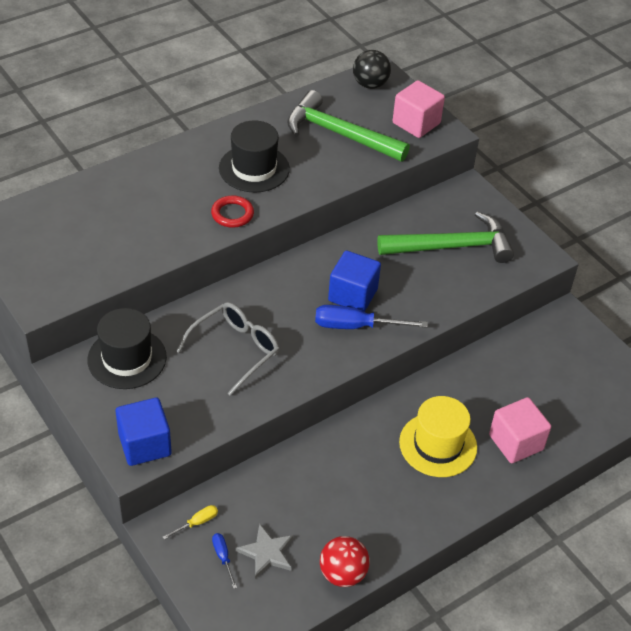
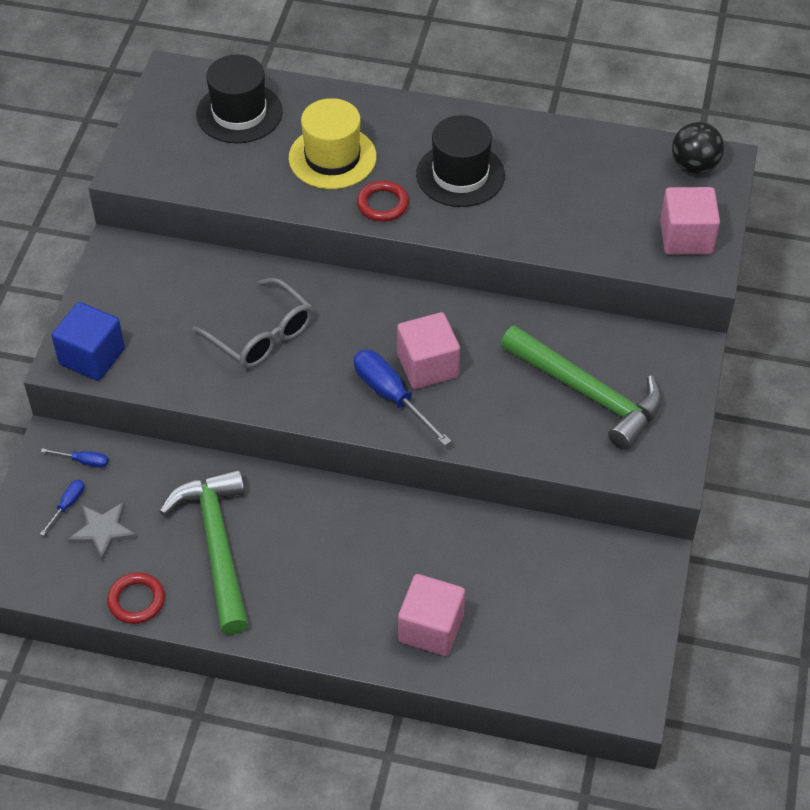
camera: 50 degrees right, 5 degrees up
black hat [87,308,167,389] -> black hat moved to [196,54,283,143]
yellow screwdriver [163,505,218,540] -> blue screwdriver [41,448,109,468]
grey glasses [176,302,279,396] -> grey glasses turned 45 degrees clockwise [192,278,313,368]
green hammer [287,90,410,162] -> green hammer moved to [159,469,249,635]
red ball [320,536,370,587] -> red ring [107,572,165,624]
blue cube [328,251,381,312] -> pink cube [397,312,460,389]
yellow hat [399,396,477,477] -> yellow hat moved to [289,98,377,189]

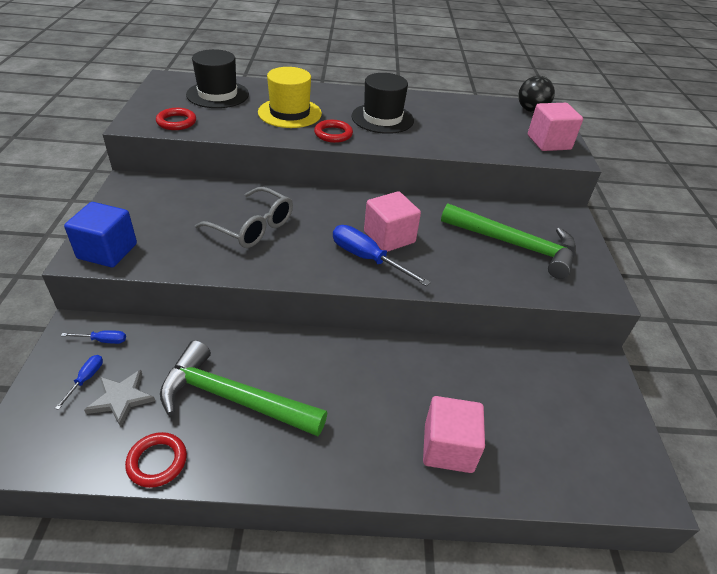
camera: 15 degrees left, 10 degrees down
green hammer [159,469,249,635] -> green hammer turned 45 degrees counterclockwise [160,340,327,436]
none -> red ring [156,108,196,130]

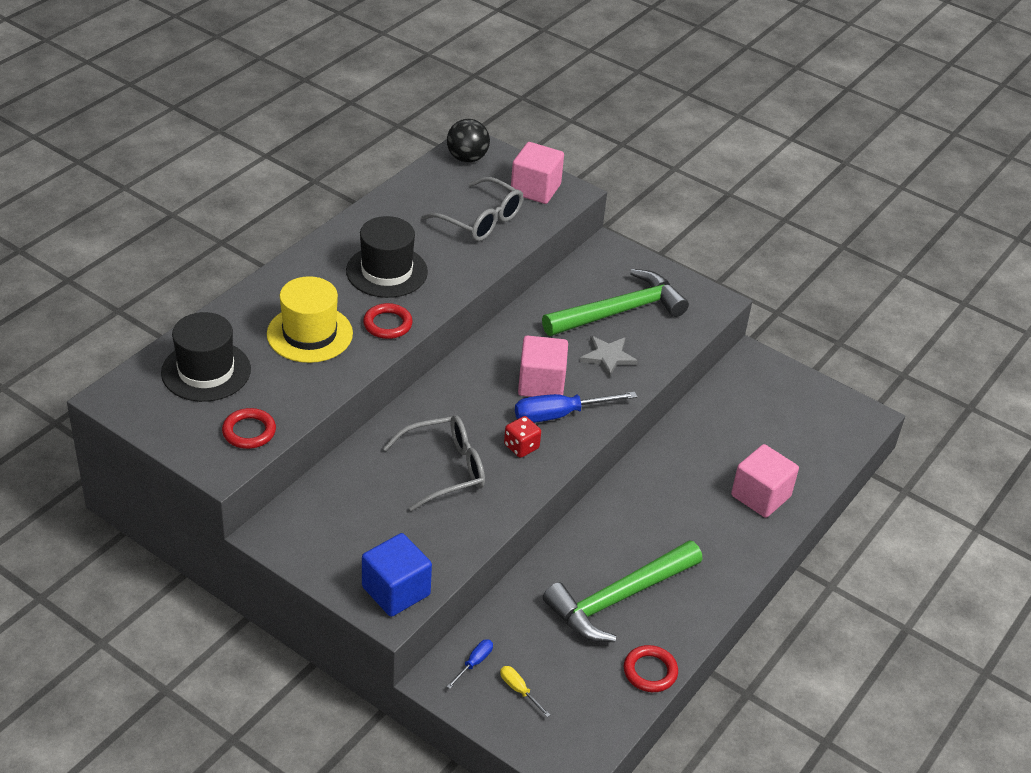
camera: 55 degrees left, 0 degrees up
blue screwdriver [55,355,103,410] -> yellow screwdriver [500,666,550,717]
grey star [84,370,155,427] -> grey star moved to [580,336,638,377]
none -> grey glasses [422,177,523,242]
none -> red dice [504,416,541,458]

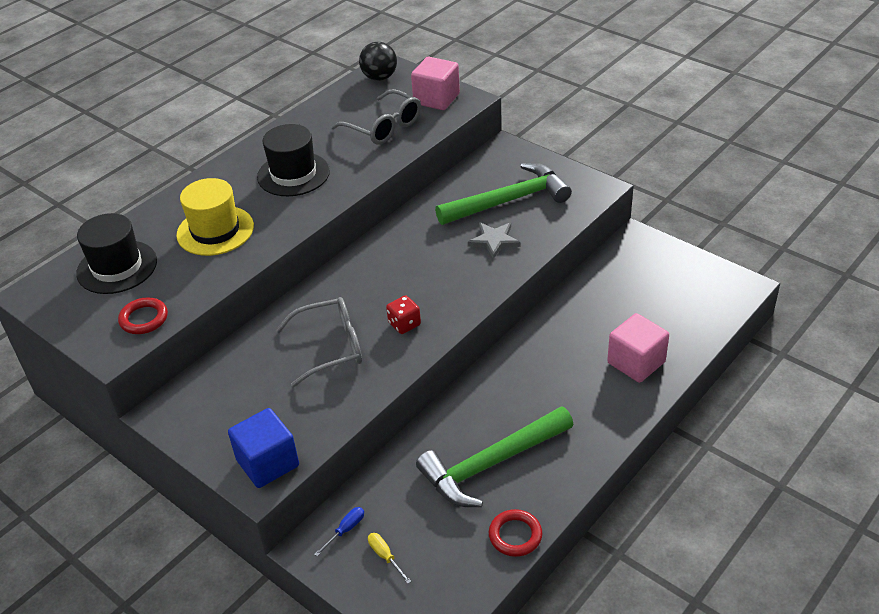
camera: 10 degrees right, 0 degrees up
red ring [363,303,413,339] -> none
blue screwdriver [515,392,637,423] -> none
pink cube [518,336,568,397] -> none

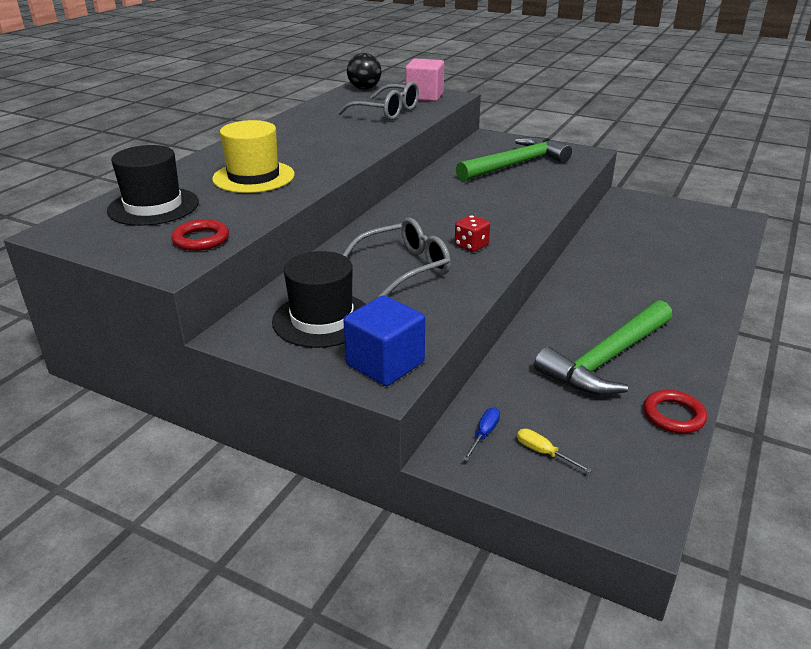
camera: 15 degrees left, 10 degrees down
black hat [257,124,330,196] -> black hat moved to [272,251,366,348]
grey star [468,222,521,259] -> none
pink cube [607,313,669,383] -> none

